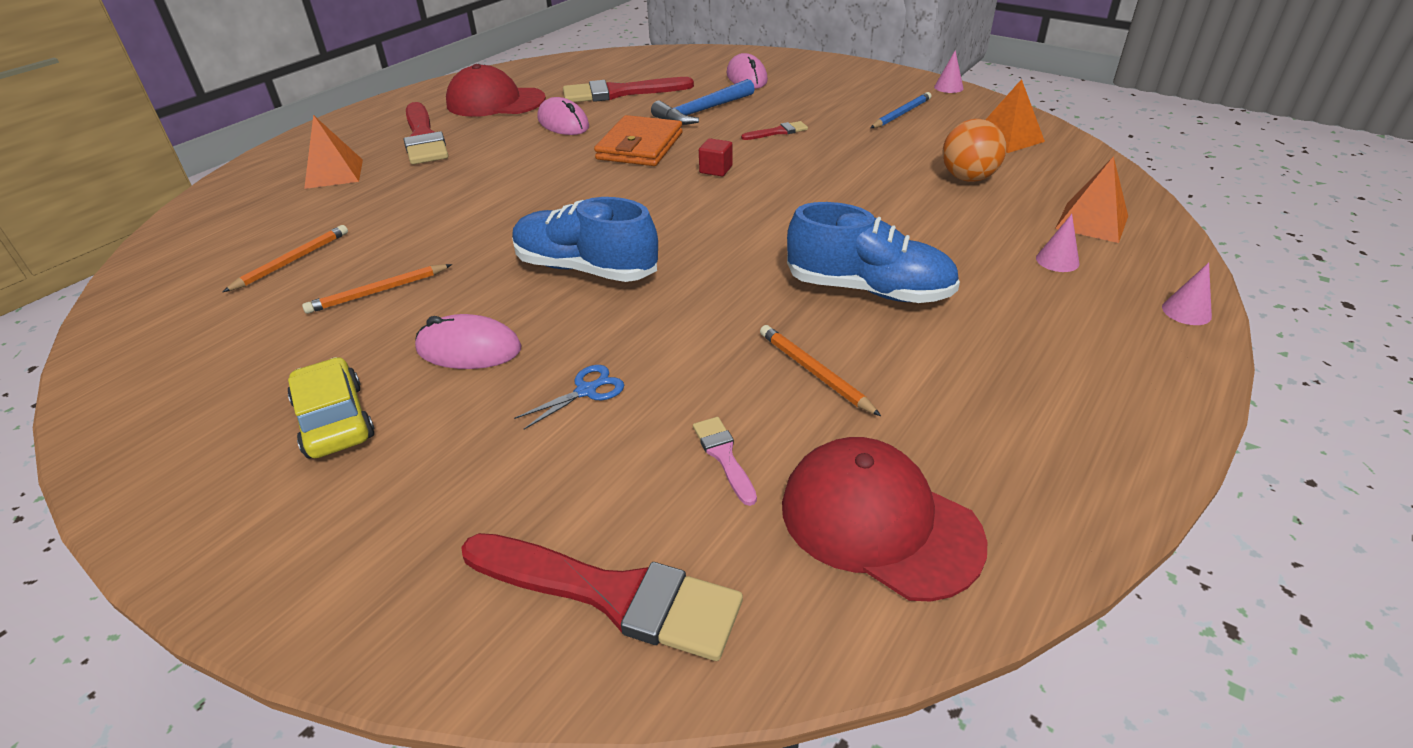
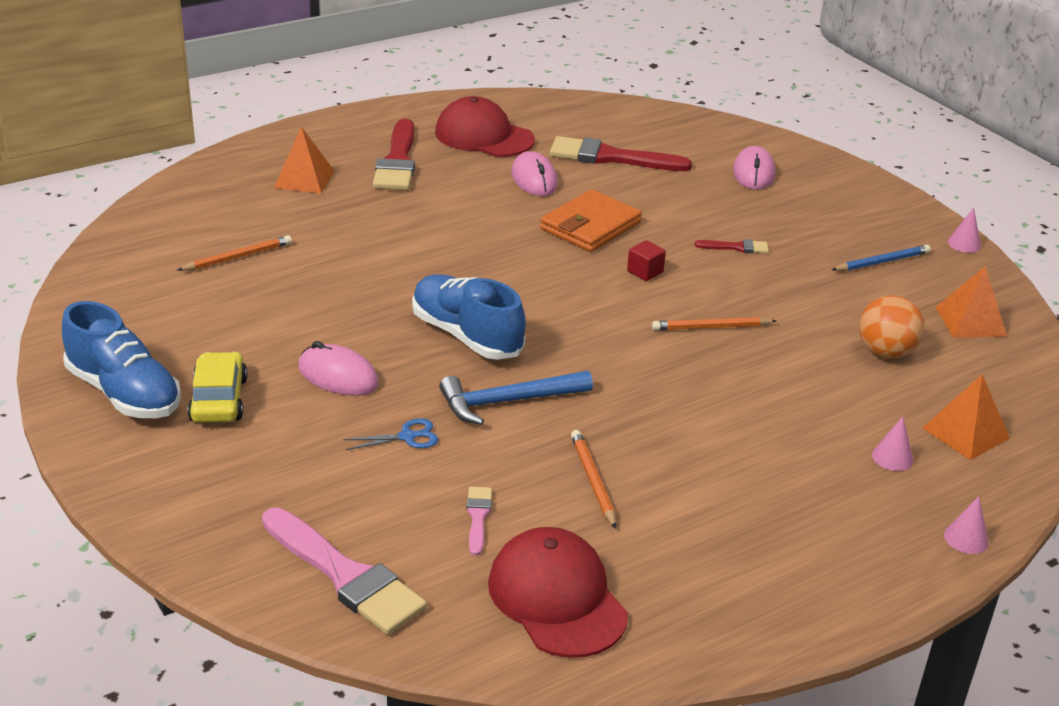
camera: 20 degrees right, 5 degrees down
orange pencil [302,264,452,314] -> orange pencil moved to [652,317,776,330]
red brush [461,533,743,661] -> pink brush [262,507,427,635]
blue hammer [651,79,755,125] -> blue hammer moved to [439,371,593,425]
blue shoe [787,202,960,303] -> blue shoe moved to [62,301,181,418]

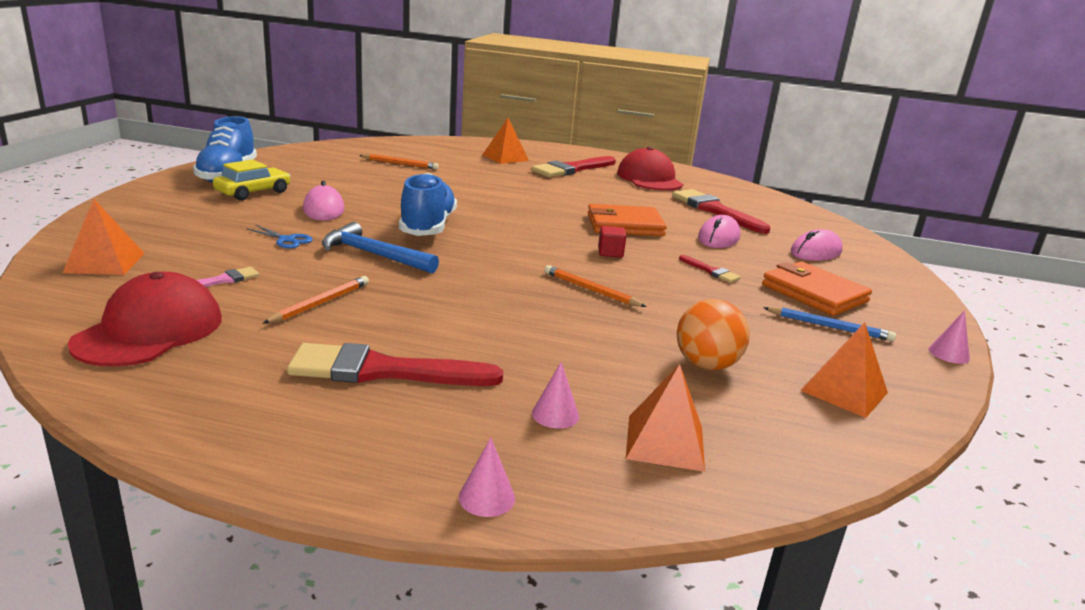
camera: 45 degrees right, 10 degrees down
pink brush [262,507,427,635] -> orange pyramid [63,199,145,275]
pink mouse [511,151,558,196] -> pink mouse moved to [698,215,740,248]
none -> red brush [287,343,503,386]
none -> orange wallet [762,261,872,316]

